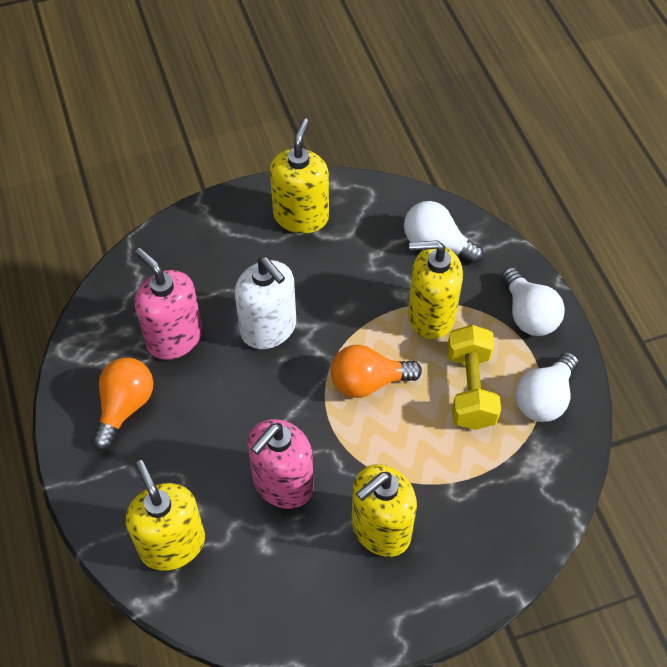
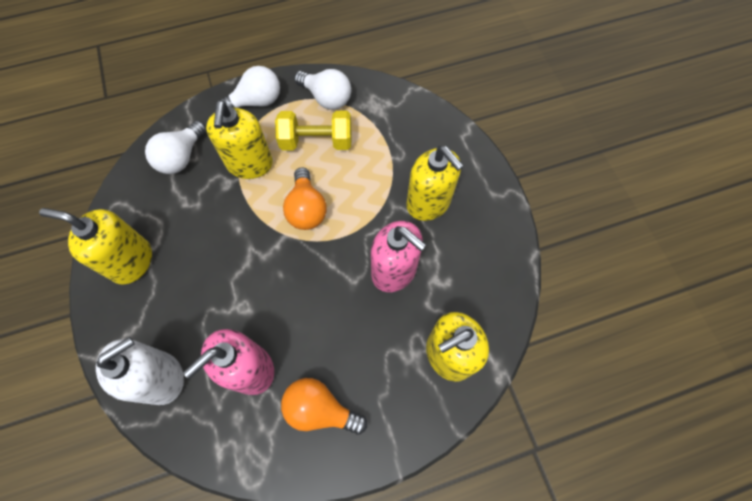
camera: 90 degrees left, 10 degrees up
white soap dispenser [235,257,296,349] -> white soap dispenser moved to [96,337,184,405]

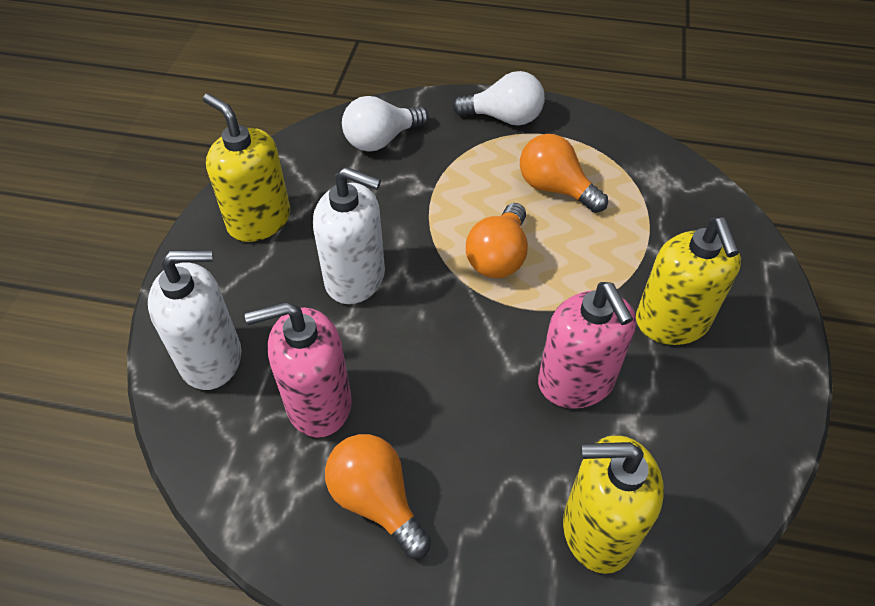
camera: 30 degrees right, 15 degrees down
yellow soap dispenser [206,101,273,179] -> none
yellow dumbbell [275,111,352,151] -> orange light bulb [520,134,608,213]
white light bulb [294,69,351,110] -> none
none -> white soap dispenser [313,167,385,304]

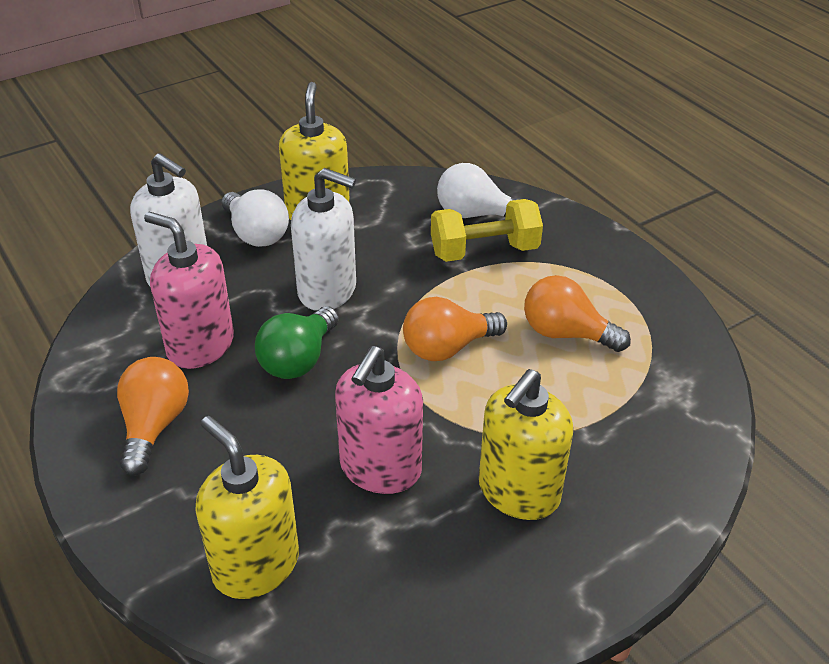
camera: 45 degrees right, 10 degrees down
white soap dispenser [313,167,385,304] -> white soap dispenser turned 45 degrees counterclockwise [291,168,356,311]
white light bulb [452,71,545,126] -> white light bulb moved to [222,190,289,247]
orange light bulb [520,134,608,213] -> orange light bulb turned 60 degrees counterclockwise [524,275,631,352]
none -> green light bulb [255,306,339,379]
none -> yellow dumbbell [431,199,543,262]

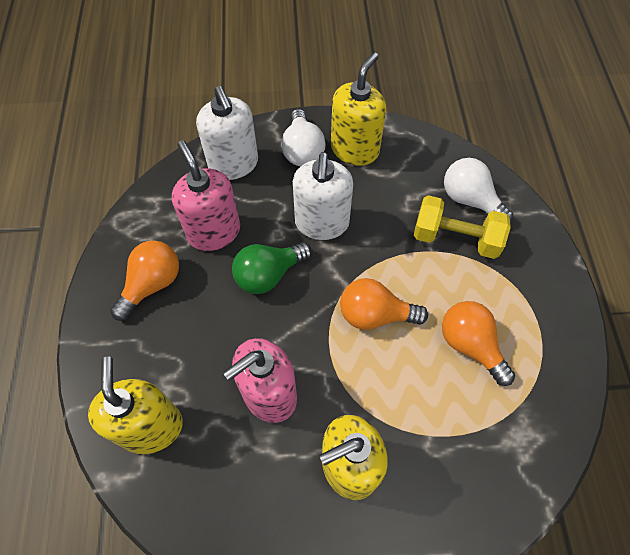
camera: 30 degrees right, 20 degrees up
white soap dispenser [291,168,356,311] -> white soap dispenser turned 45 degrees clockwise [293,152,353,240]

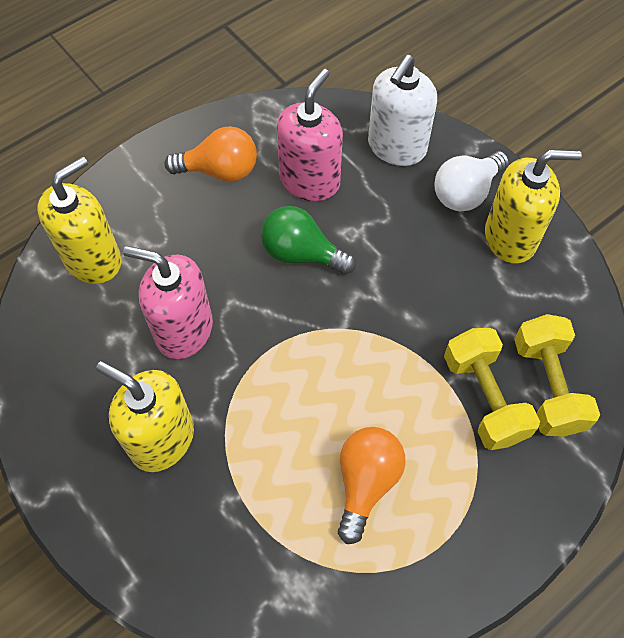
camera: 55 degrees right, 0 degrees up
white soap dispenser [293,152,353,240] -> none
orange light bulb [340,278,428,330] -> none
white light bulb [444,158,514,224] -> yellow dumbbell [514,314,600,437]

